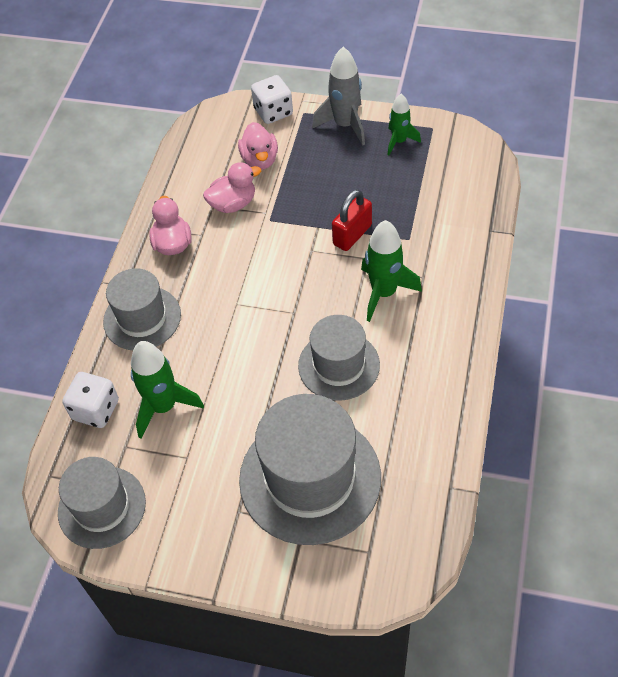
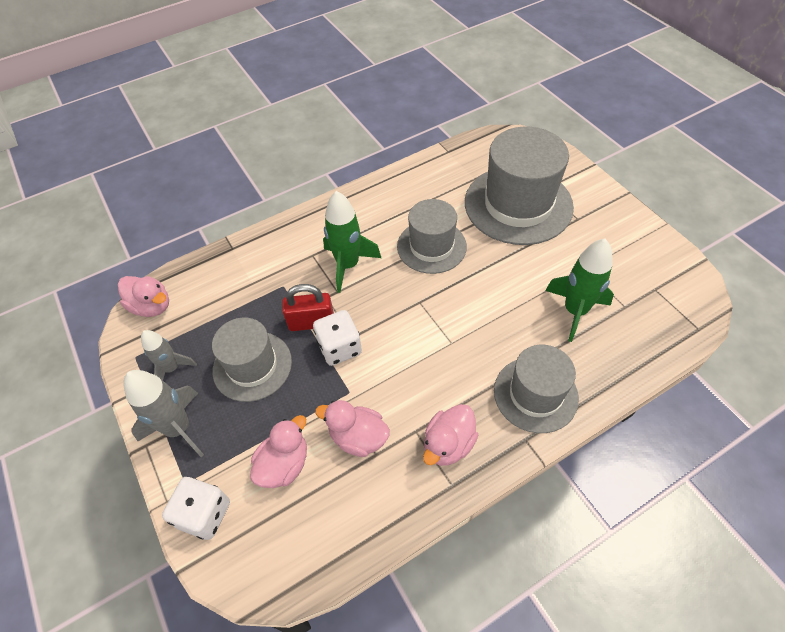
camera: 135 degrees left, 0 degrees up
grey hat [58,457,146,549] -> grey hat moved to [212,318,292,402]
white dice [62,372,119,428] -> white dice moved to [313,310,362,366]
green rocket [388,94,421,155] -> grey rocket [141,330,197,380]
none -> pink duck [118,276,169,317]

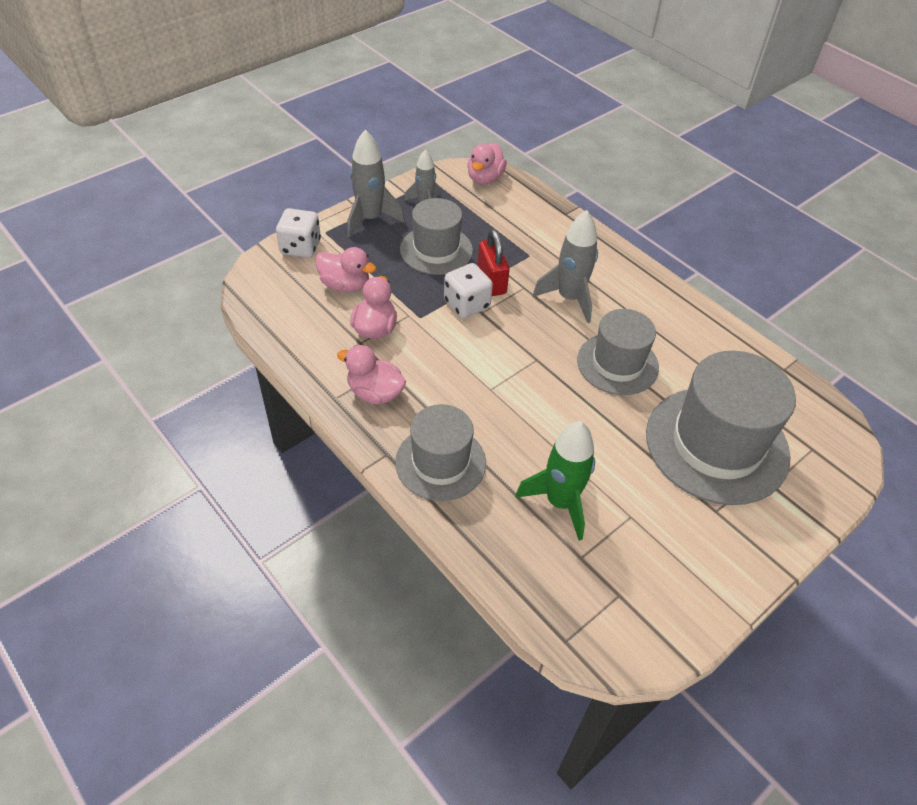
camera: 75 degrees right, 5 degrees down
green rocket [323,191,381,293] -> grey rocket [533,210,598,323]

